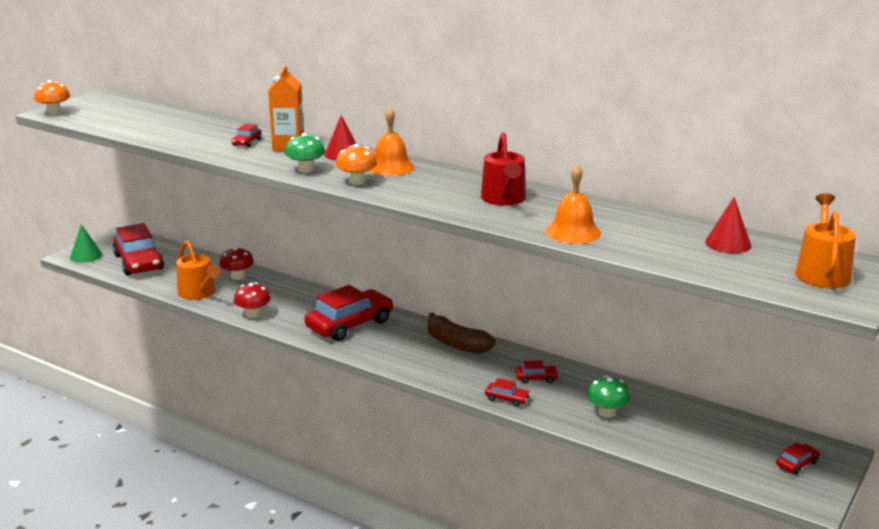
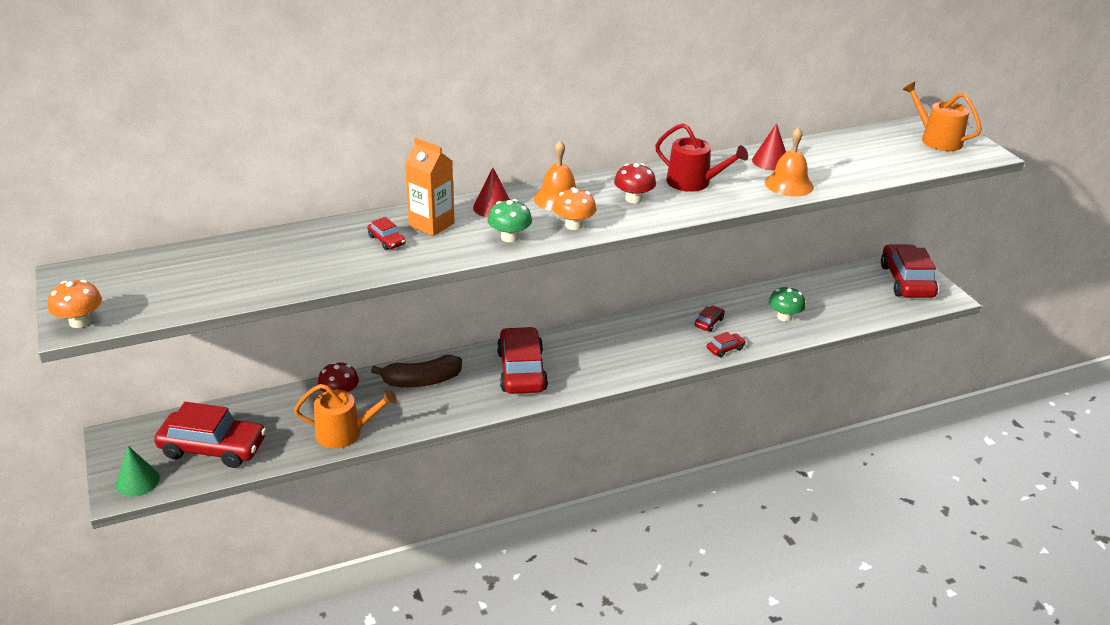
camera: 55 degrees left, 10 degrees up
red mushroom [234,283,271,318] -> red mushroom moved to [614,163,656,203]
brown banana [427,312,496,354] -> brown banana moved to [371,355,462,387]
red cone [705,197,752,253] -> red cone moved to [752,123,786,170]
red car [776,443,820,475] -> red car [881,244,938,298], size x2.32

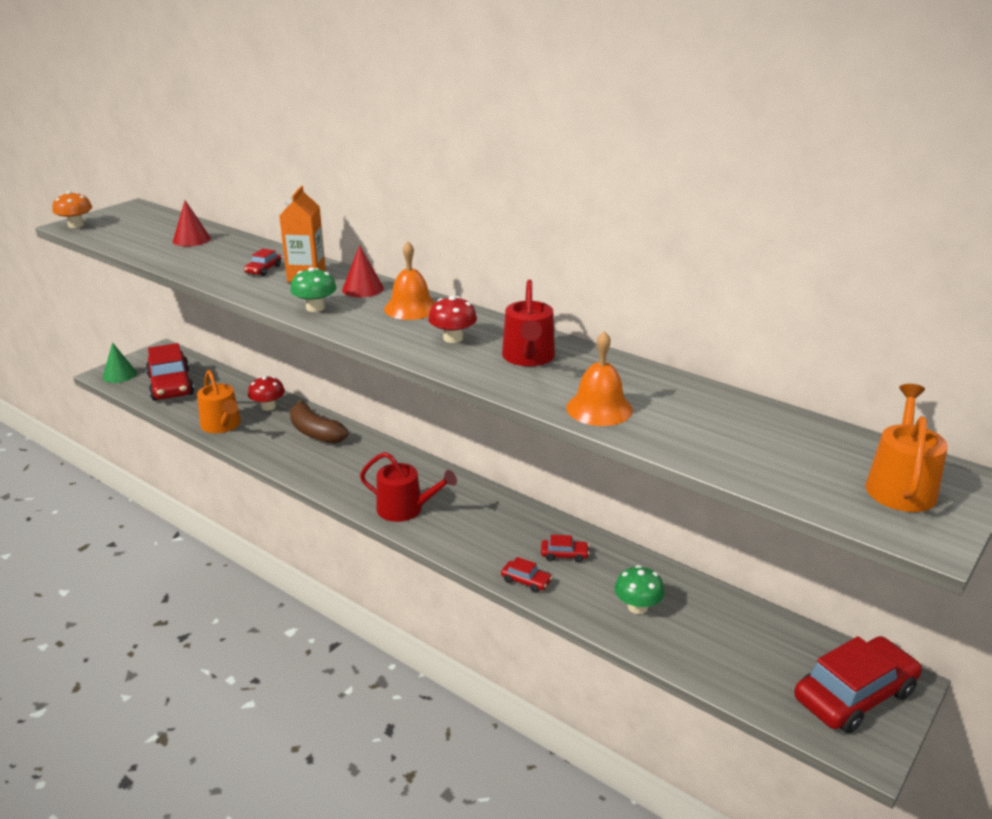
camera: 60 degrees right, 5 degrees down
red car [497,327,548,394] -> none
orange mushroom [553,187,596,230] -> none
red cone [752,123,786,170] -> red cone moved to [173,200,211,246]
none -> red watering can [360,452,457,522]

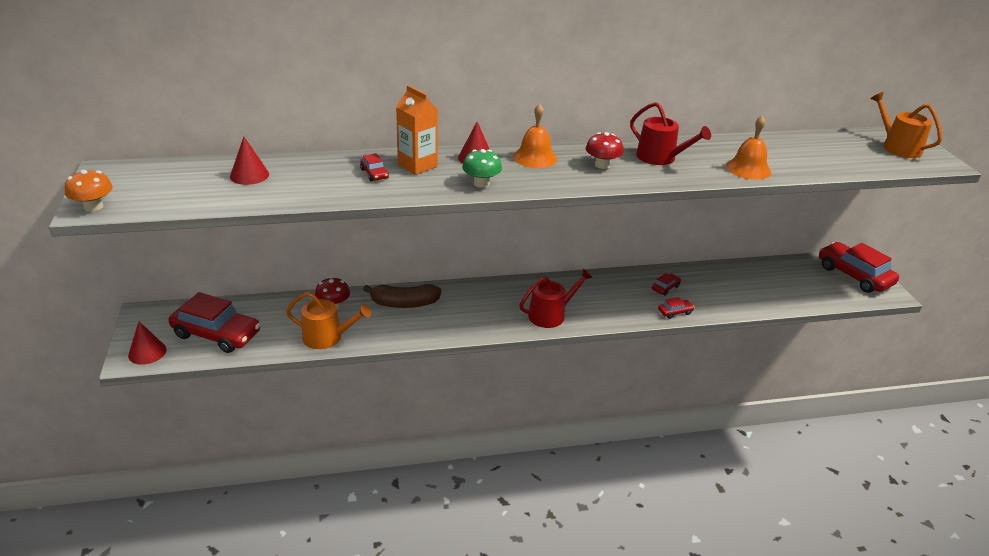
camera: 50 degrees left, 5 degrees up
green cone [103,342,137,383] -> red cone [128,321,167,365]
green mushroom [614,565,665,614] -> none
red car [794,636,922,733] -> red car turned 45 degrees counterclockwise [819,242,899,293]

